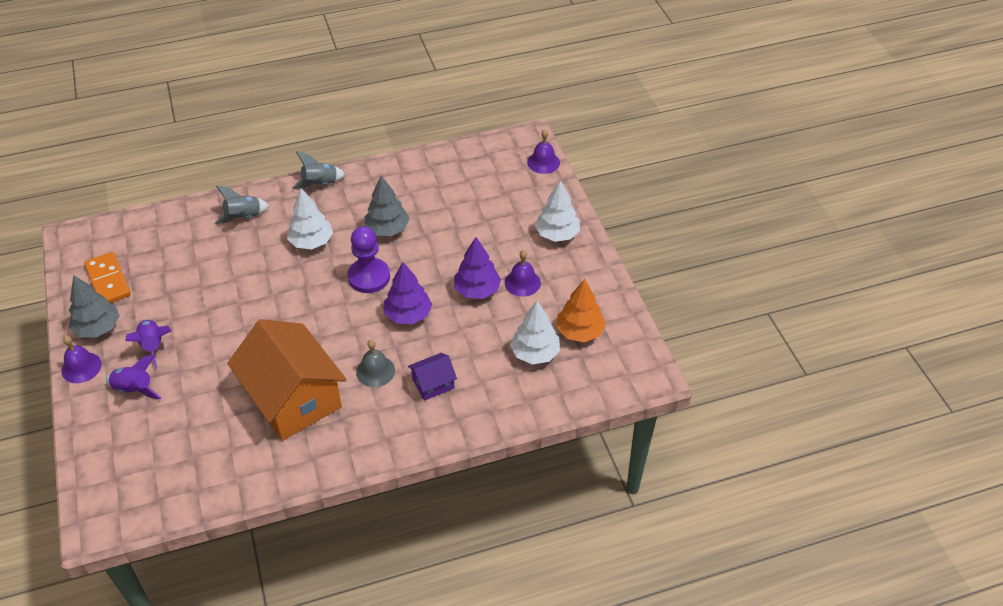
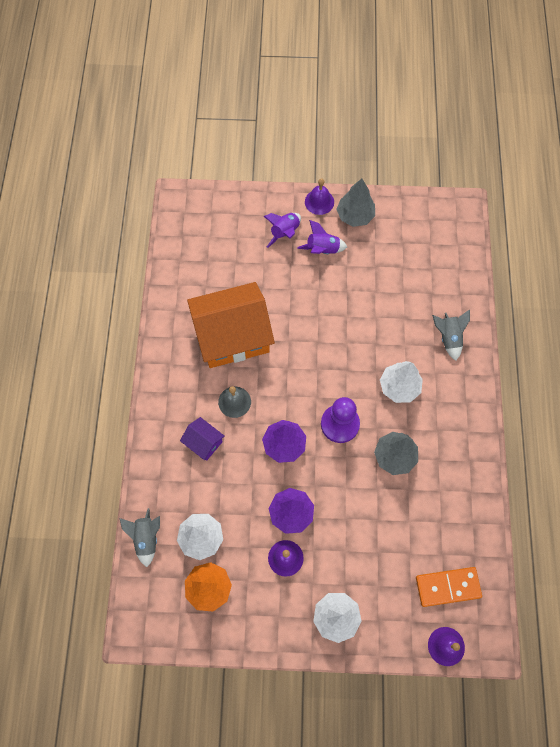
camera: 110 degrees right, 20 degrees up
orange domino [84,252,131,303] -> orange domino moved to [416,567,482,607]
grey rocket [292,151,346,189] -> grey rocket moved to [119,508,160,567]
purple house [408,353,457,401] -> purple house turned 45 degrees counterclockwise [180,417,225,461]

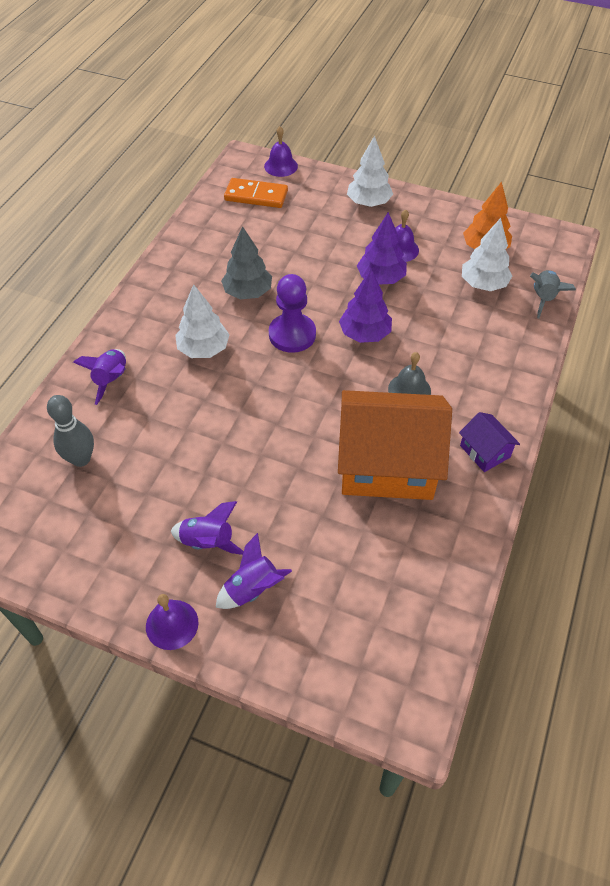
camera: 160 degrees left, 15 degrees down
purple house [180,417,225,461] -> purple house moved to [459,412,520,472]
grey tree [336,179,375,227] -> none
grey rocket [432,309,470,361] -> purple rocket [73,349,126,405]
none -> grey bowling pin [47,395,94,467]

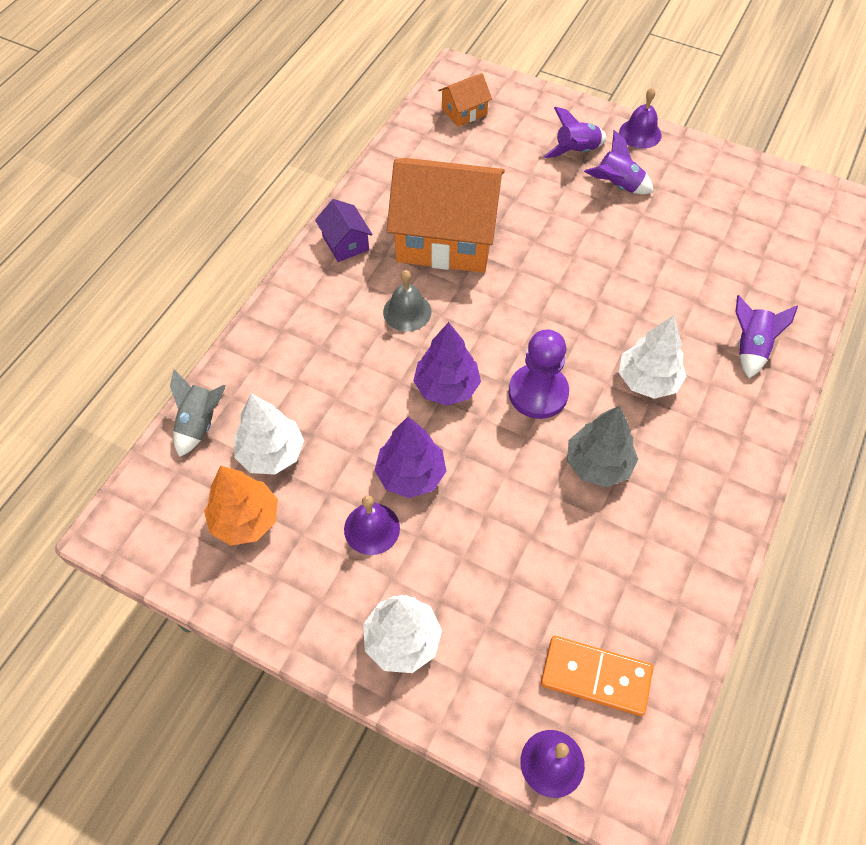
camera: 175 degrees left, 5 degrees up
grey bowling pin [47,395,94,467] -> none
none -> orange house [438,73,492,127]

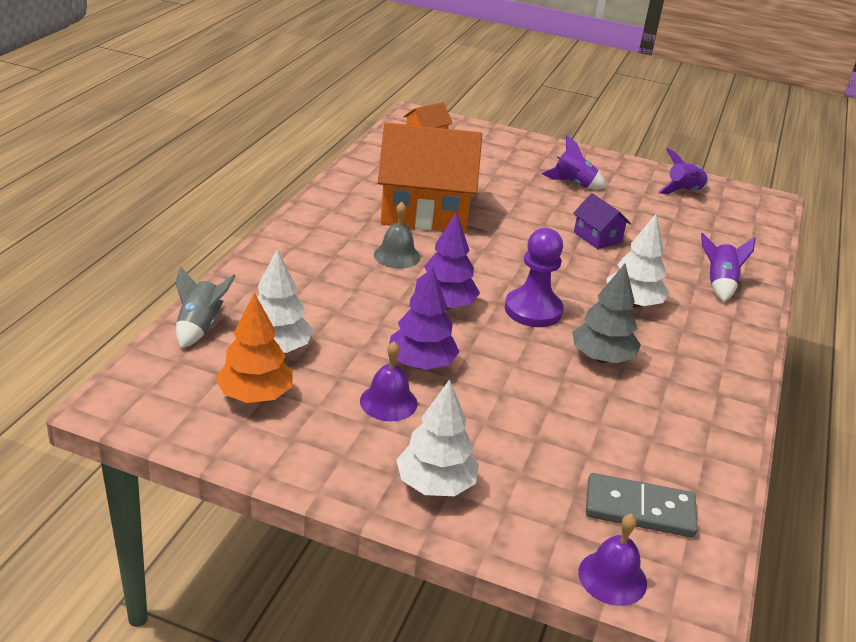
camera: 10 degrees left, 25 degrees down
purple house [315,199,373,262] -> purple house moved to [573,193,631,249]
orange domino [541,636,653,716] -> grey domino [586,473,698,537]
purple rocket [544,107,607,158] -> purple rocket moved to [658,148,709,194]
purple bell [619,87,662,149] -> none

